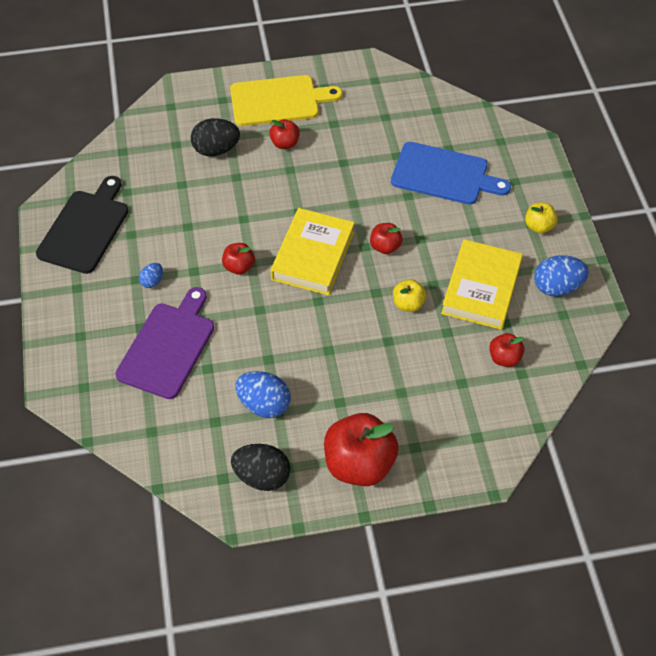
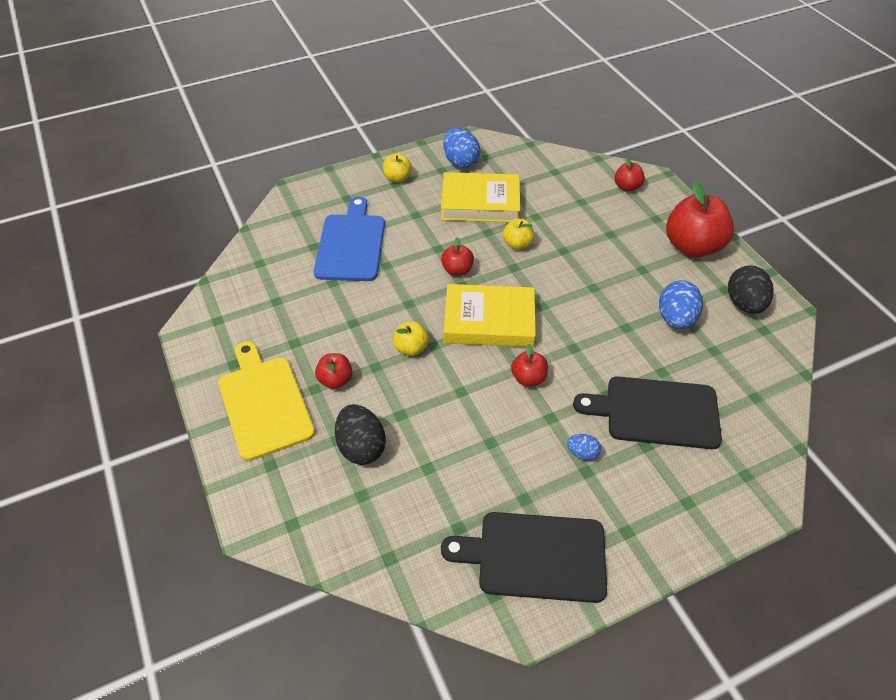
camera: 105 degrees left, 5 degrees down
purple cutting board [115,287,214,399] -> black cutting board [573,376,722,449]
red apple [489,333,525,367] -> red apple moved to [614,156,645,192]
none -> yellow apple [393,321,429,356]

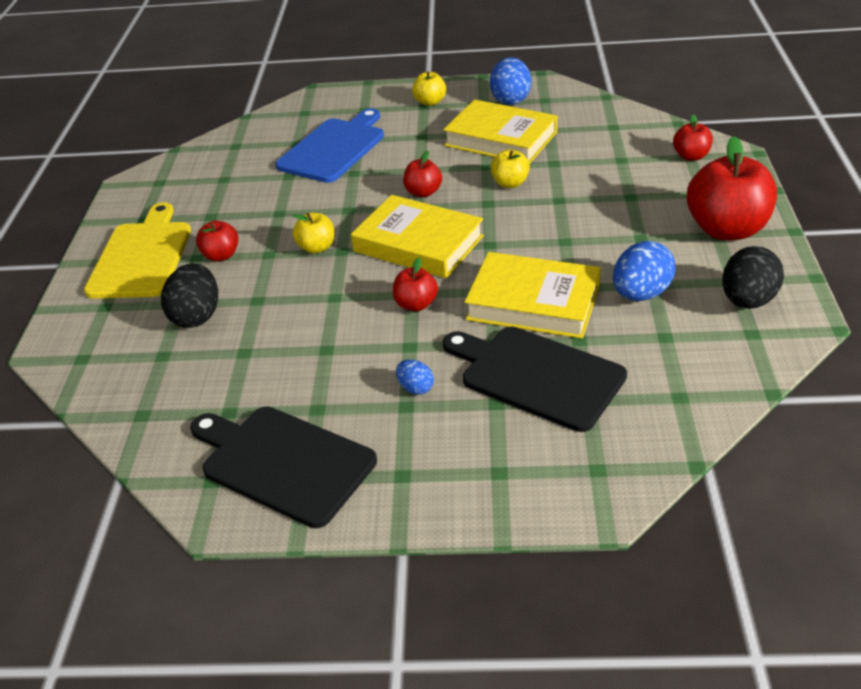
camera: 30 degrees right, 10 degrees down
none -> yellow book [465,252,601,339]

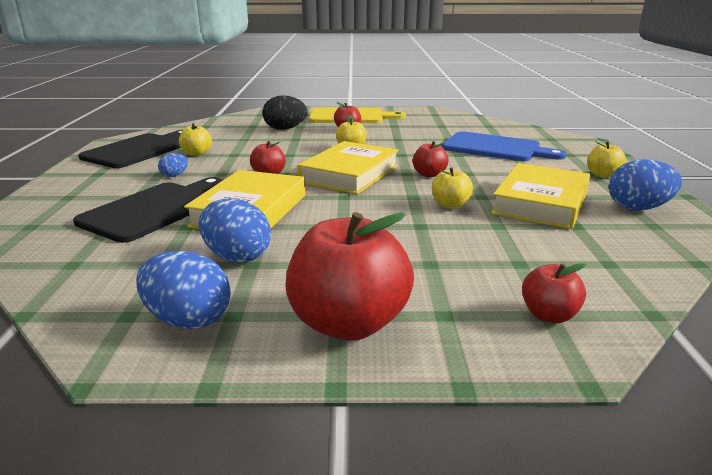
camera: 85 degrees right, 15 degrees down
black egg [722,246,784,309] -> blue egg [136,251,231,330]
none -> yellow apple [179,123,212,156]

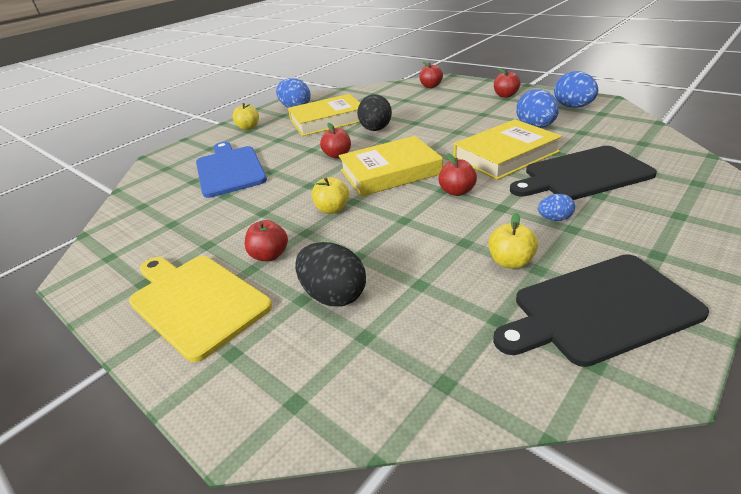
camera: 135 degrees left, 10 degrees up
red apple [285,212,414,341] -> red apple [494,68,520,98], size x0.50
yellow apple [432,167,473,209] -> black egg [357,95,392,131]

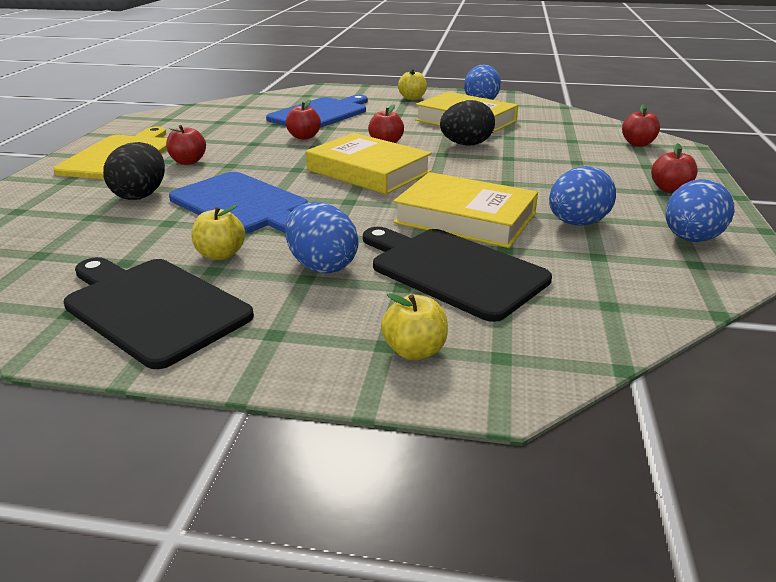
camera: 55 degrees right, 5 degrees down
yellow apple [312,177,349,214] -> yellow apple moved to [381,293,448,360]
red apple [439,153,477,196] -> red apple moved to [286,99,321,140]
blue egg [538,194,575,221] -> blue egg [285,202,359,273], size x1.89
none -> blue cutting board [169,172,308,234]

